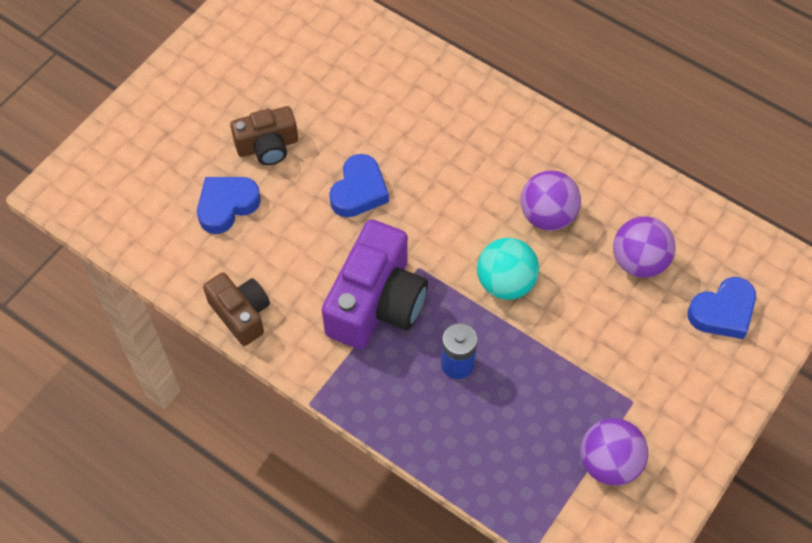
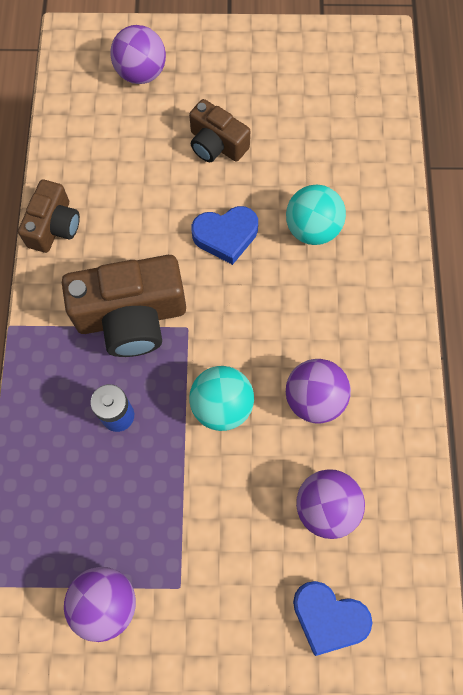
camera: 55 degrees right, 10 degrees up
blue heart [197,177,261,234] -> none
purple camera [322,220,428,349] -> brown camera [62,255,186,357]
none -> purple ball [110,25,166,84]
none -> turquoise ball [286,184,346,245]

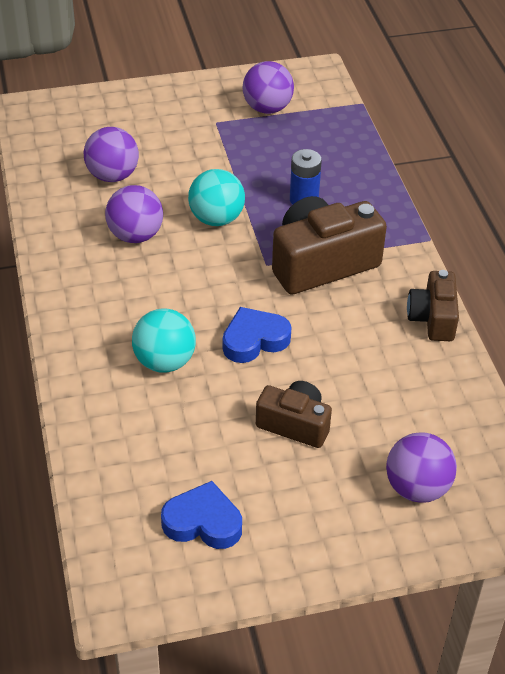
camera: 165 degrees right, 25 degrees down
blue heart [293,581,372,656] -> blue heart moved to [161,481,242,549]

